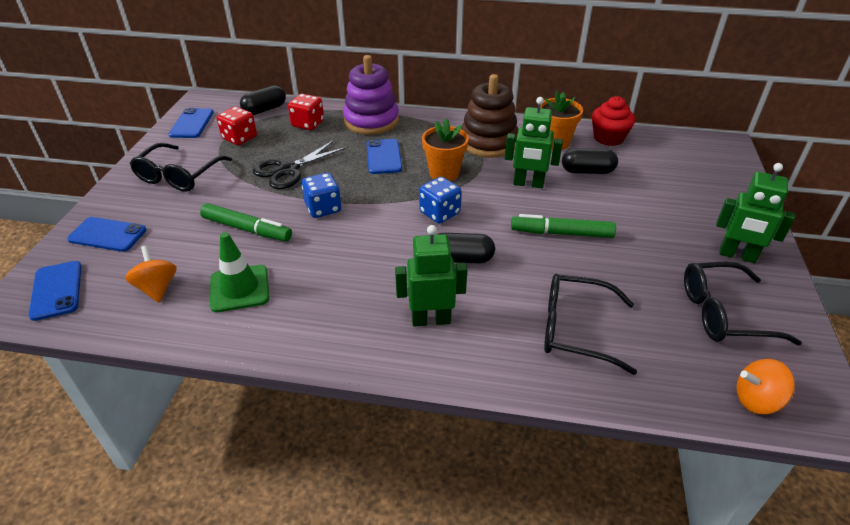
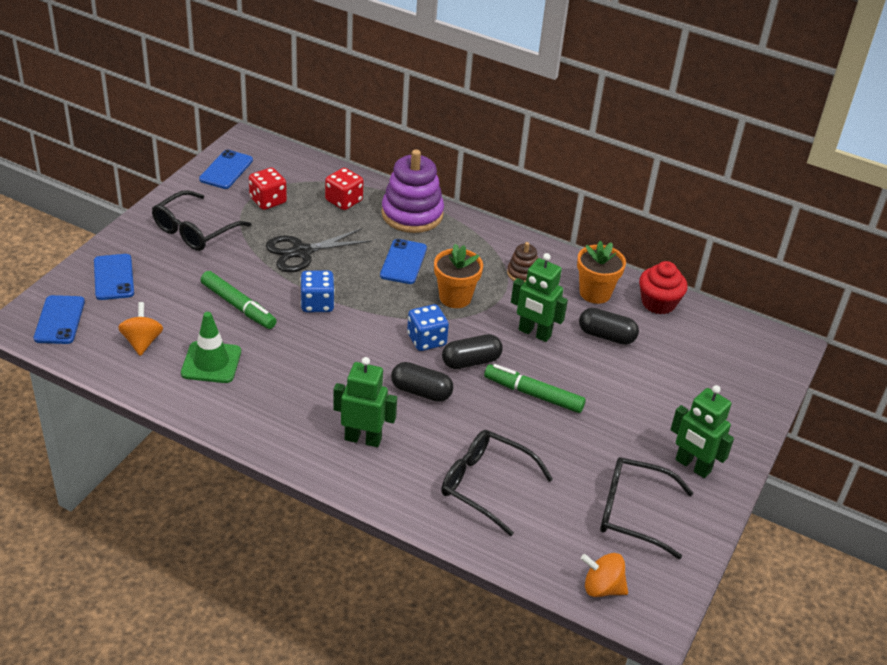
camera: 15 degrees right, 0 degrees up
blue phone [67,217,147,252] -> blue phone turned 45 degrees clockwise [94,254,134,300]
black capsule [240,85,286,115] -> black capsule moved to [442,334,503,369]
brown stacking toy [461,74,518,158] -> brown stacking toy [507,242,538,282], size x0.49

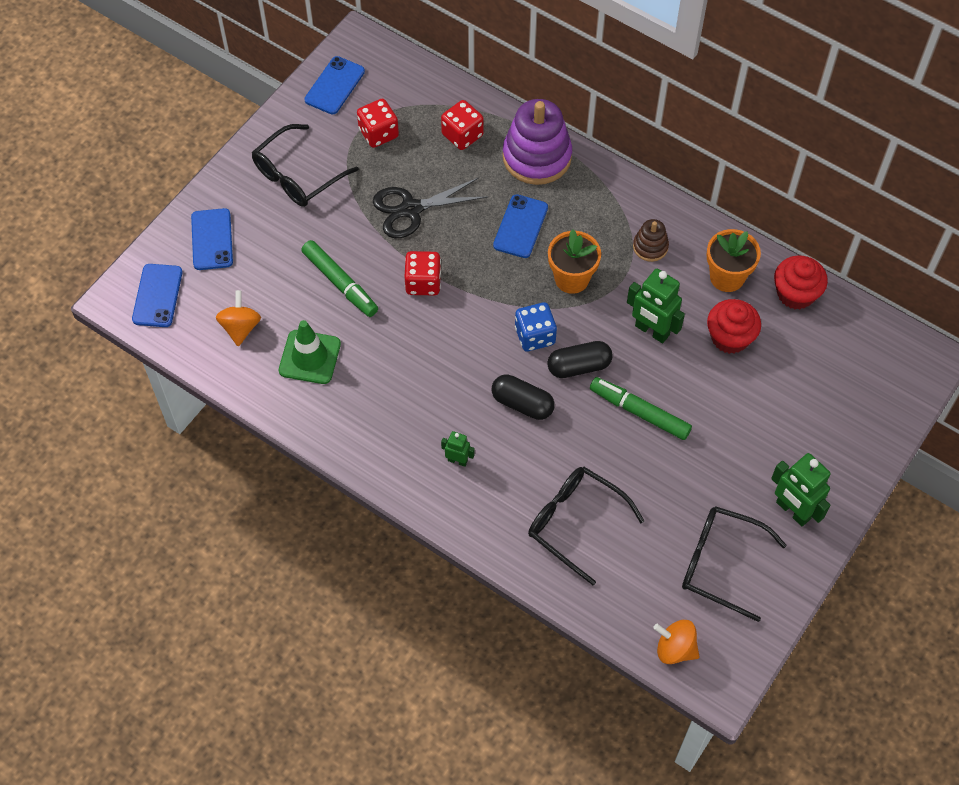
camera: 10 degrees right, 20 degrees up
blue dice [300,271,335,312] -> red dice [405,251,441,296]
green robot [333,357,397,447] -> green robot [441,431,475,467], size x0.53
black capsule [579,308,639,345] -> red cupcake [707,299,761,354]

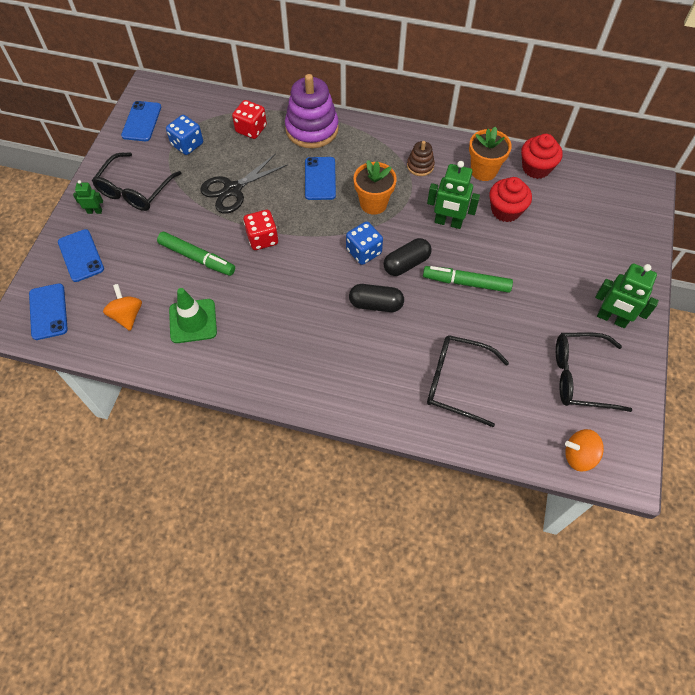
camera: 20 degrees left, 0 degrees up
red dice [357,99,399,148] -> blue dice [166,115,203,155]
green robot [441,431,475,467] -> green robot moved to [73,180,103,214]

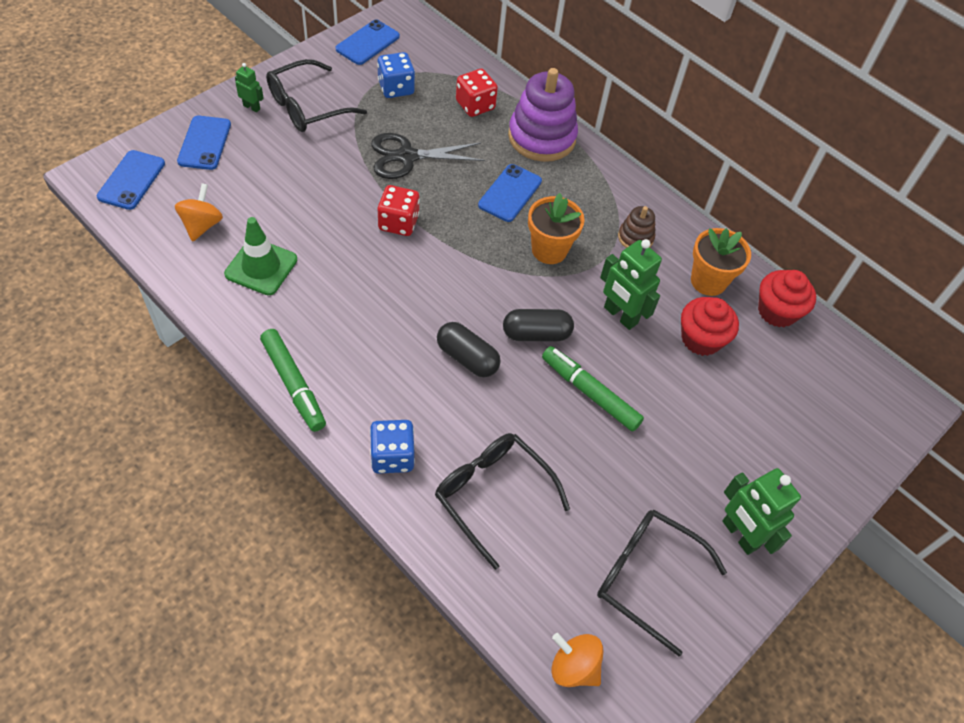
camera: 25 degrees right, 5 degrees down
green marker [157,232,235,276] -> green marker moved to [260,329,326,432]
blue dice [346,221,383,265] -> blue dice moved to [370,420,415,474]

